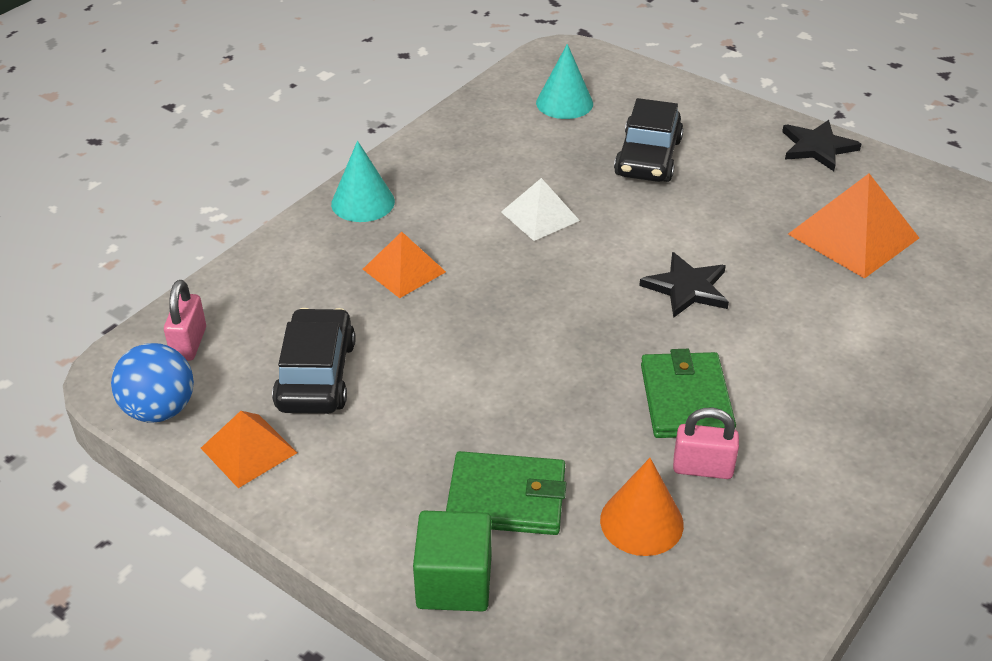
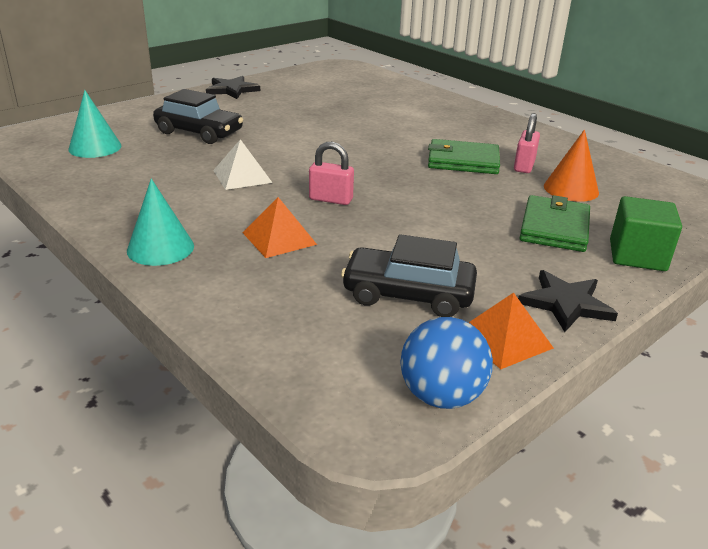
camera: 80 degrees left, 10 degrees down
pink padlock [164,280,206,361] -> pink padlock moved to [309,142,354,205]
black star [639,252,729,318] -> black star moved to [518,270,618,332]
orange pyramid [788,173,919,279] -> none

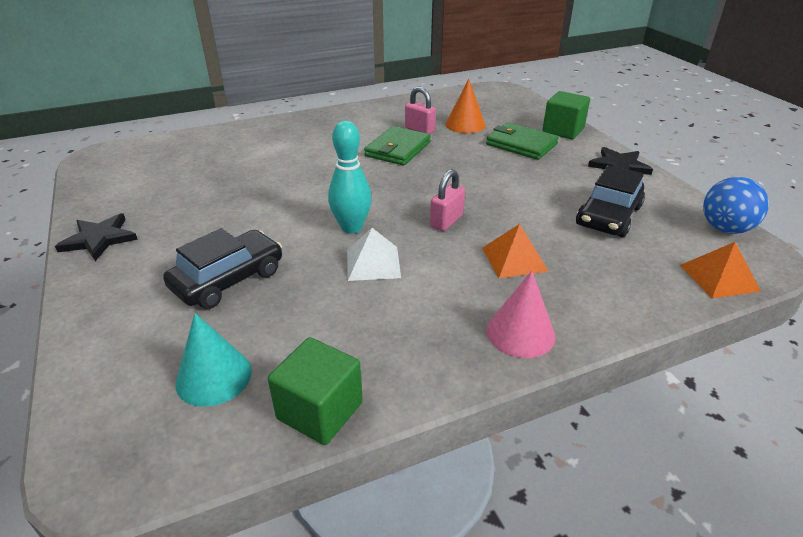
camera: 70 degrees left, 5 degrees up
turquoise cone [127,179,194,266] -> pink cone [486,271,555,358]
orange pyramid [468,293,554,370] -> orange pyramid moved to [680,242,761,298]
none -> green cube [268,337,363,445]
none -> turquoise bowling pin [328,121,372,234]

